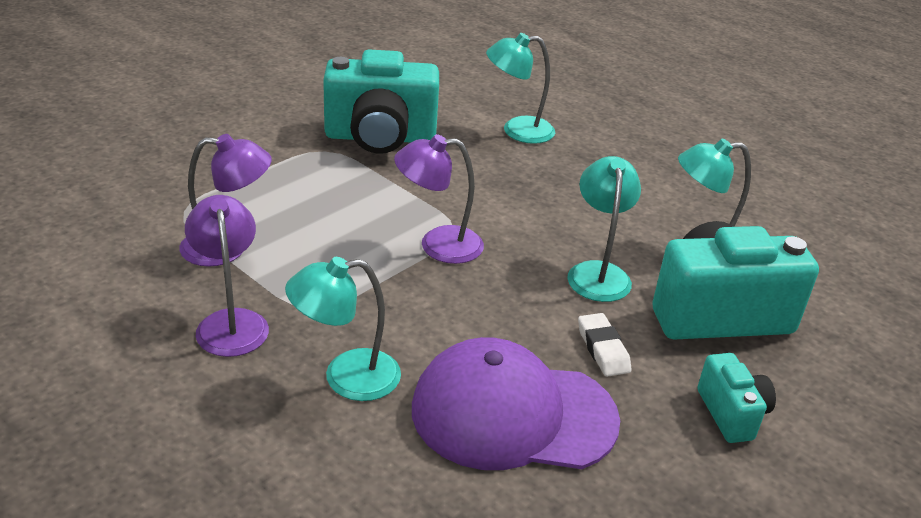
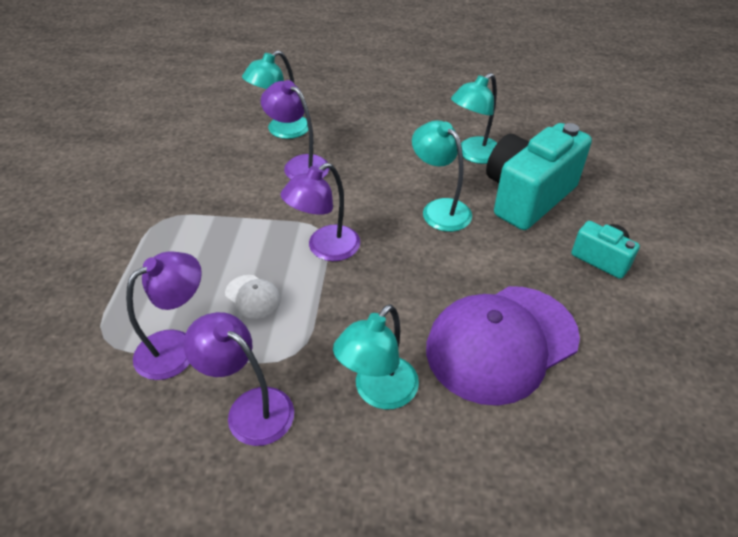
camera: 35 degrees left, 10 degrees up
turquoise camera [323,50,439,154] -> none
white eraser [578,313,632,377] -> none
none -> white cap [225,275,281,319]
none -> purple lamp [261,80,329,179]

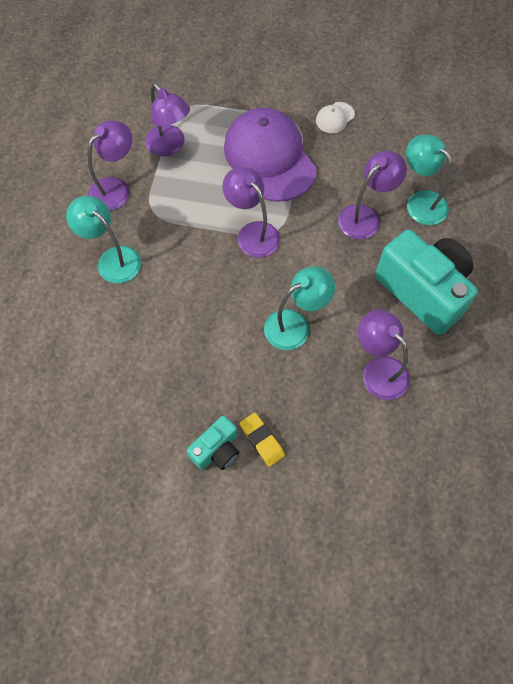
camera: 95 degrees right, 20 degrees up
white cap [225,275,281,319] -> white cap moved to [316,102,355,133]
purple cap [426,286,580,406] -> purple cap moved to [224,107,317,202]
turquoise lamp [451,73,497,164] -> purple lamp [358,309,410,400]
turquoise camera [486,123,592,230] -> turquoise camera moved to [375,229,478,335]
none -> yellow eraser [240,413,285,467]

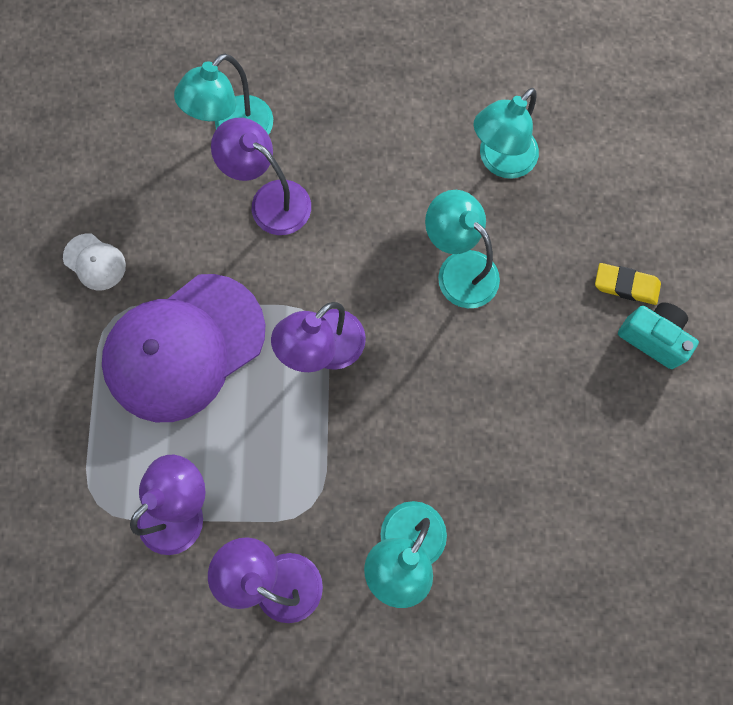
camera: 100 degrees left, 10 degrees up
yellow eraser [240,413,285,467] -> yellow eraser turned 60 degrees clockwise [595,263,661,305]
purple lamp [358,309,410,400] -> turquoise lamp [473,88,539,179]
turquoise camera [375,229,478,335] -> none

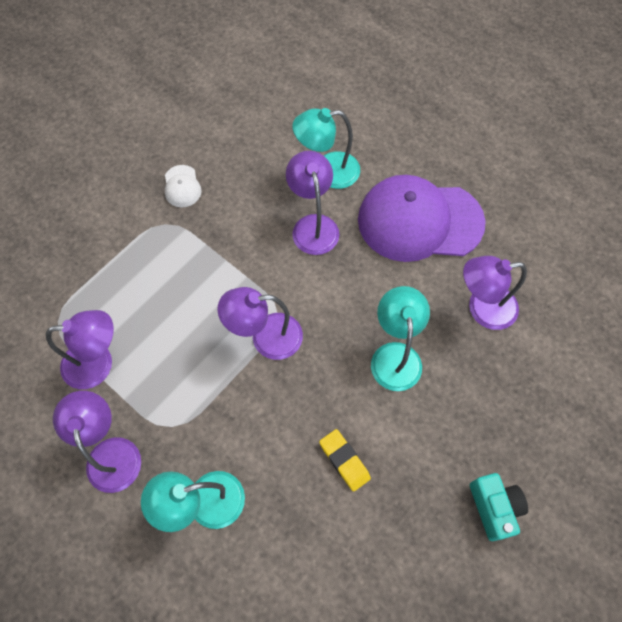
camera: 40 degrees right, 10 degrees down
purple cap [102,274,265,422] -> purple cap moved to [358,175,486,262]
turquoise lamp [473,88,539,179] -> purple lamp [463,256,527,330]
yellow eraser [595,263,661,305] -> yellow eraser moved to [319,429,371,492]

